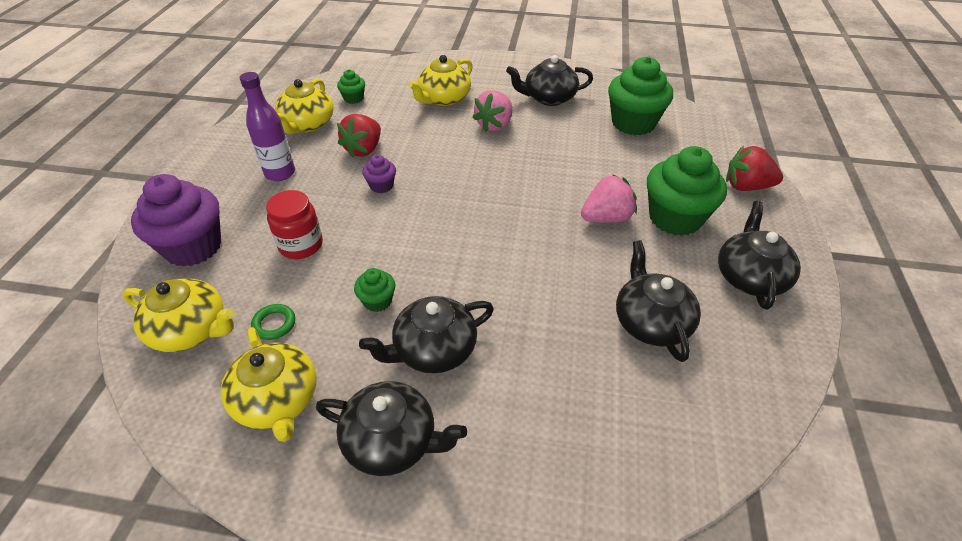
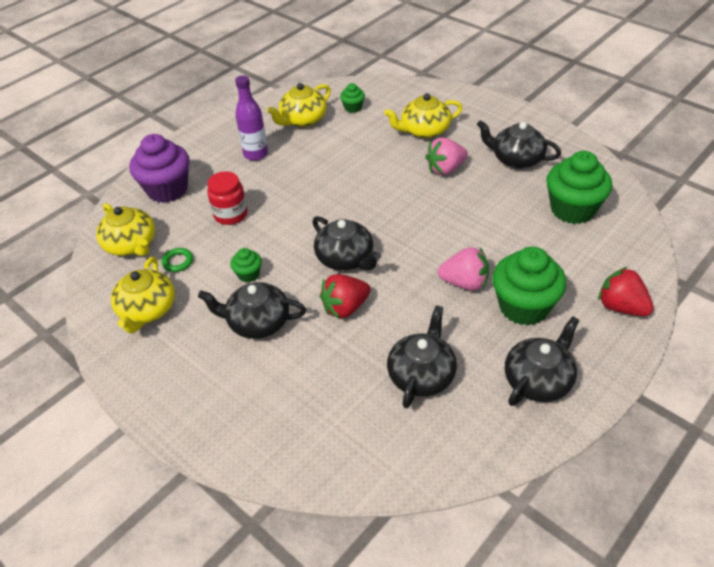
camera: 35 degrees right, 0 degrees up
black teapot [316,381,467,476] -> black teapot moved to [312,216,381,271]
red strawberry [337,114,381,158] -> red strawberry moved to [320,274,371,318]
purple cupcake [362,154,396,193] -> none

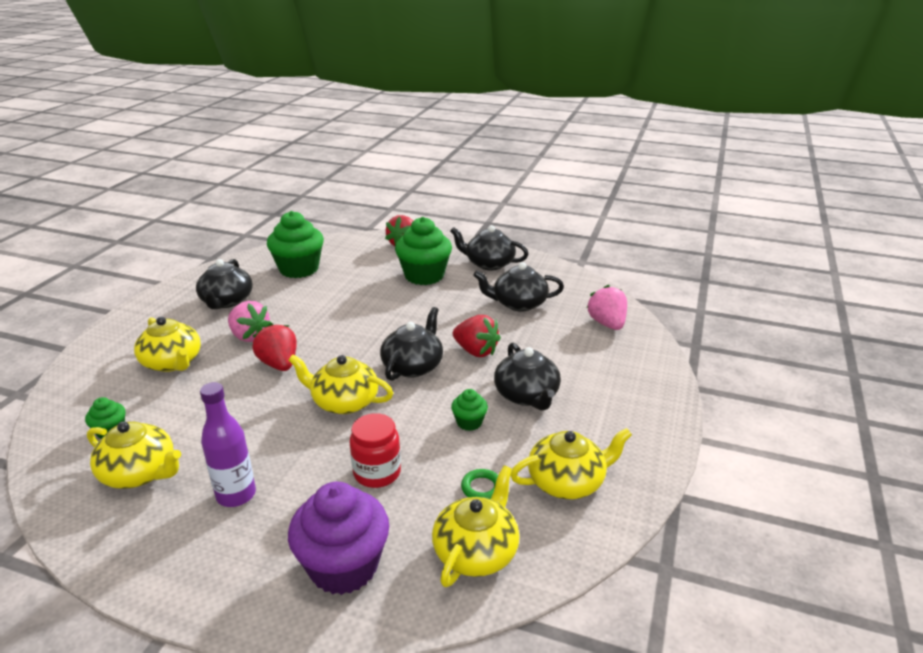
camera: 115 degrees left, 15 degrees down
pink strawberry [438,247,489,291] -> pink strawberry moved to [587,285,627,330]
none -> red strawberry [252,323,297,371]
none -> yellow teapot [288,355,393,414]

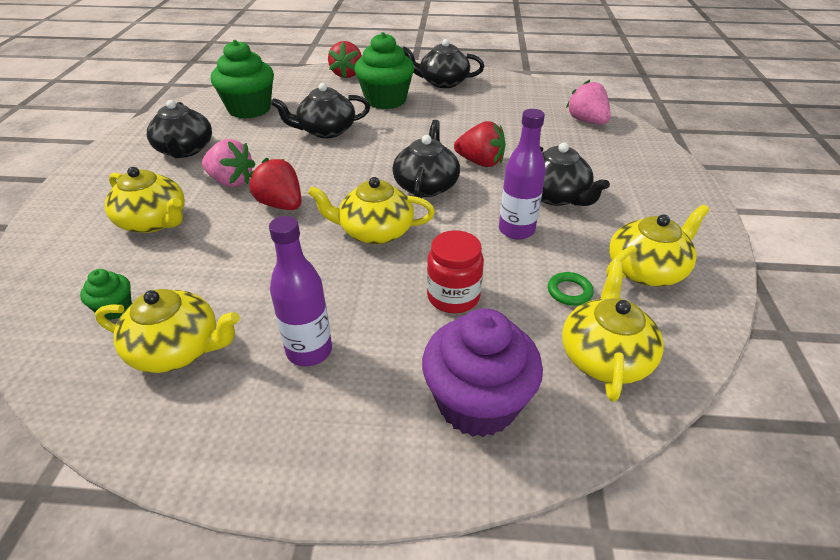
camera: 15 degrees left, 10 degrees up
green cupcake [451,389,488,431] -> purple bottle [499,109,546,240]
black teapot [473,262,564,312] -> black teapot moved to [271,83,370,138]

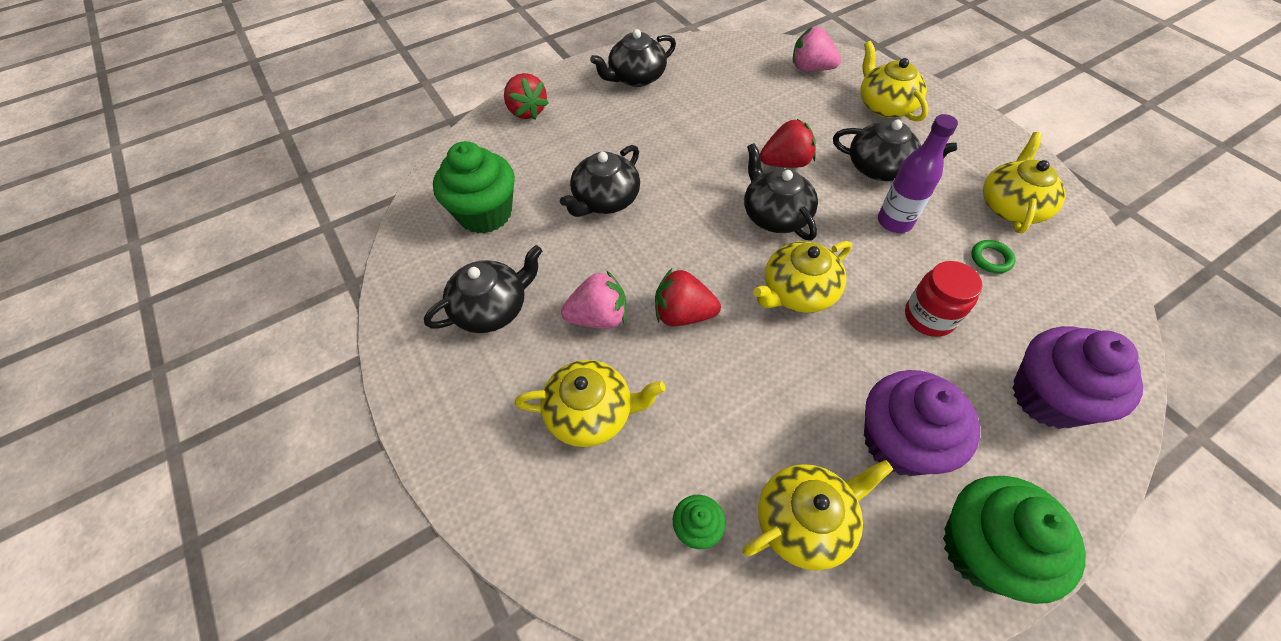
camera: 35 degrees left, 15 degrees up
black teapot [147,100,212,158] -> black teapot turned 75 degrees counterclockwise [424,245,542,333]
purple bottle [269,216,332,367] -> purple cupcake [864,370,980,476]
green cupcake [354,32,414,109] -> green cupcake moved to [943,476,1086,604]
yellow teapot [562,261,664,402] -> yellow teapot moved to [860,41,929,122]

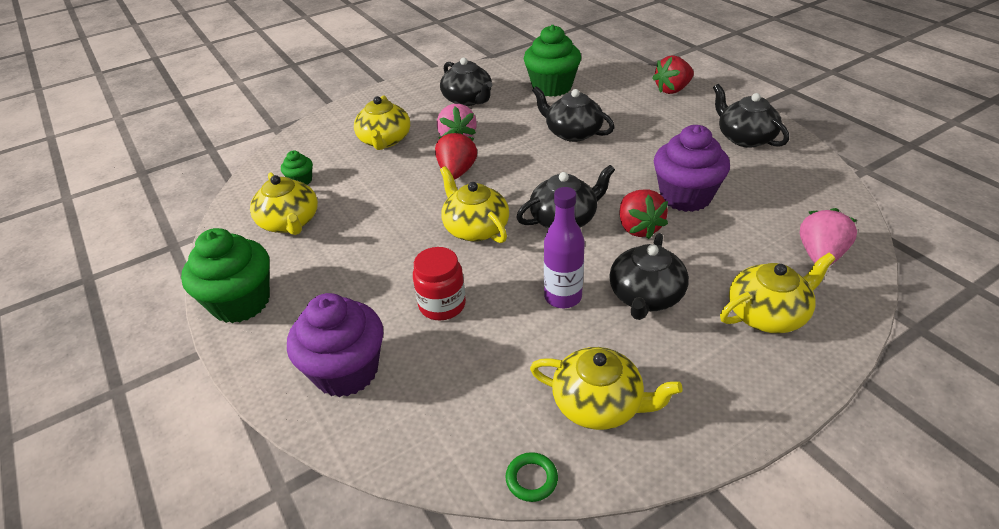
camera: 90 degrees right, 15 degrees down
purple cupcake [864,370,980,476] -> purple cupcake moved to [654,125,730,212]
green ring [971,240,1015,273] -> green ring moved to [506,452,558,502]

